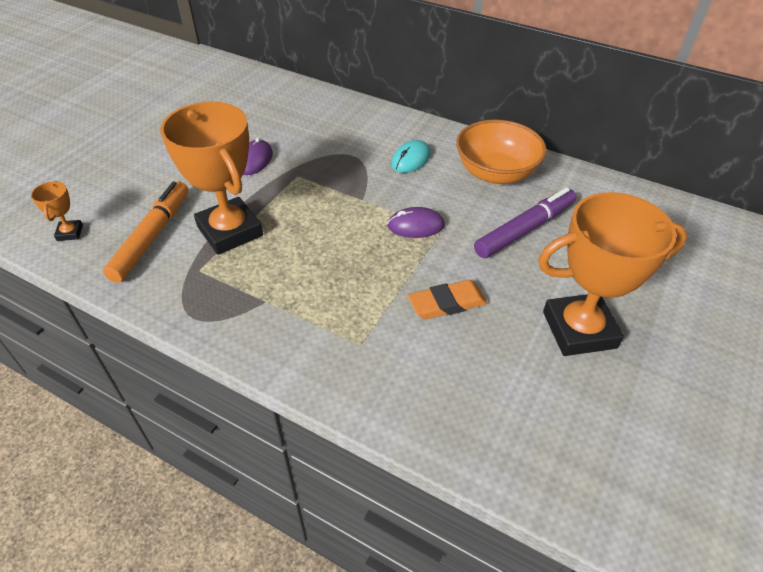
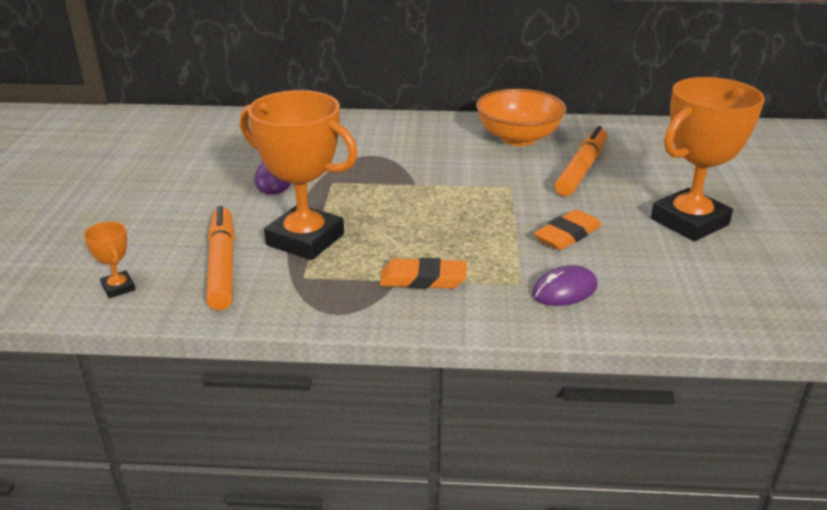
camera: 25 degrees left, 15 degrees down
purple mouse [387,207,445,238] -> purple mouse moved to [532,265,598,306]
turquoise mouse [391,140,431,173] -> none
purple marker [474,187,576,258] -> orange marker [555,126,608,196]
none -> orange eraser [379,258,467,289]

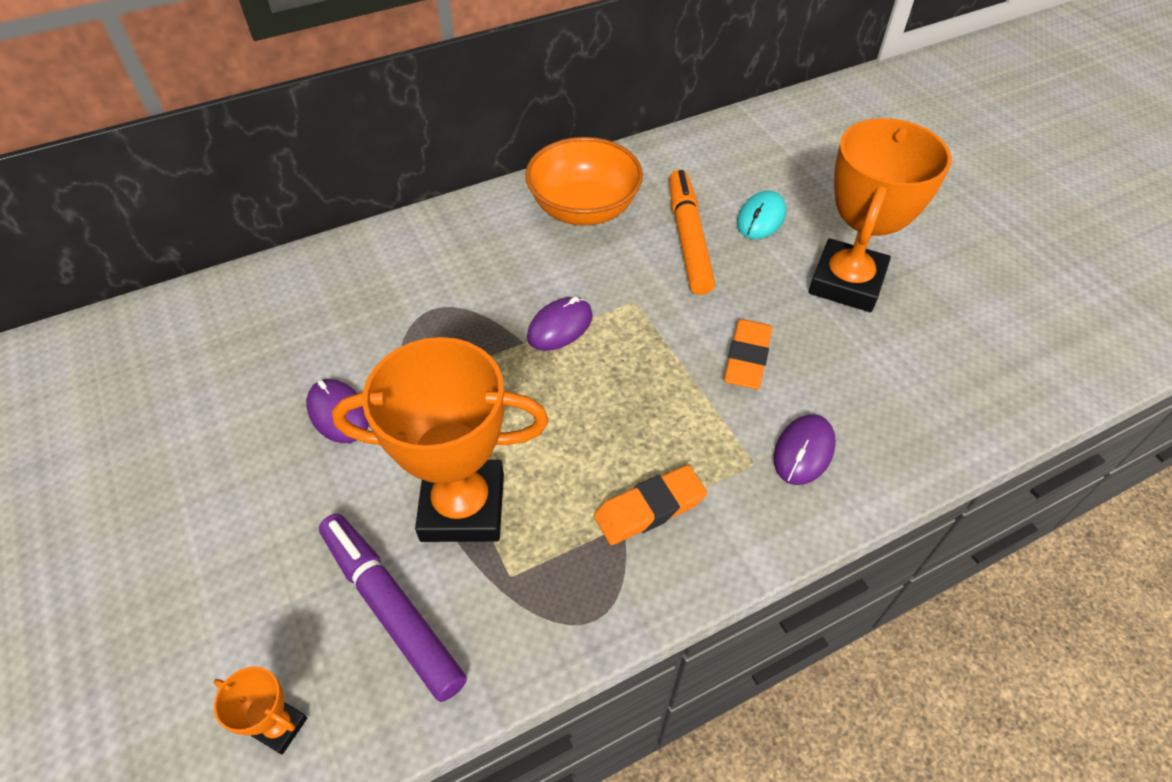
camera: 30 degrees left, 20 degrees up
orange marker [206,206,235,310] -> purple marker [319,513,467,702]
none -> purple mouse [527,296,593,351]
none -> turquoise mouse [737,191,786,239]

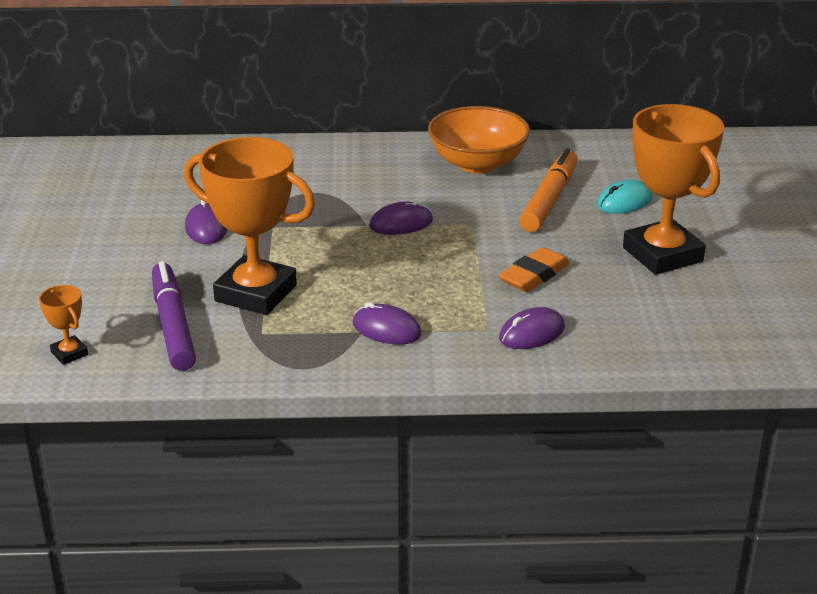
camera: 25 degrees right, 20 degrees down
orange eraser [594,465,707,545] -> purple mouse [353,302,422,345]
orange trophy [808,118,952,312] -> orange trophy turned 75 degrees counterclockwise [623,104,724,275]

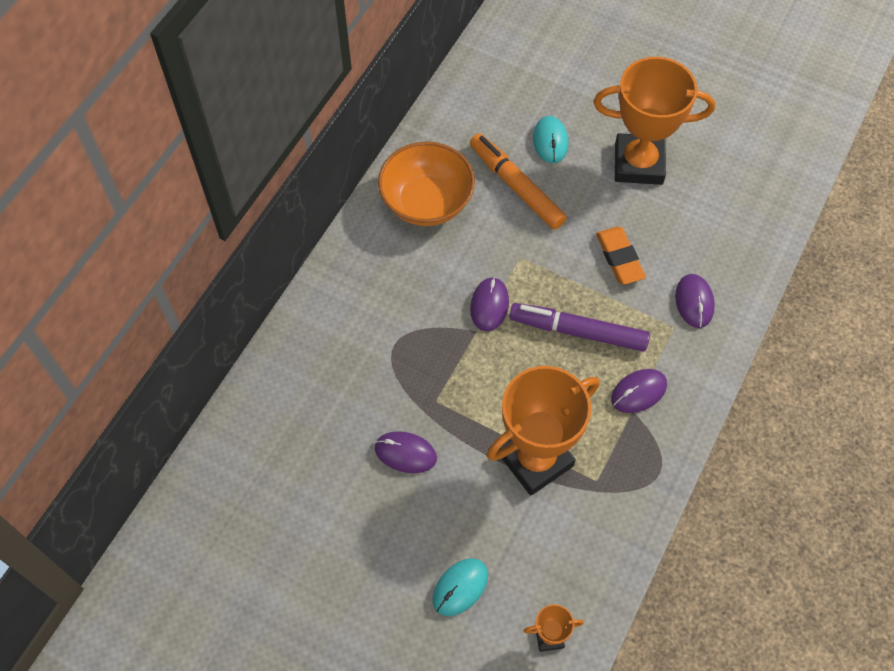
camera: 60 degrees left, 30 degrees up
purple marker [152,261,196,371] -> purple marker moved to [509,303,650,352]
none -> turquoise mouse [432,558,488,616]

